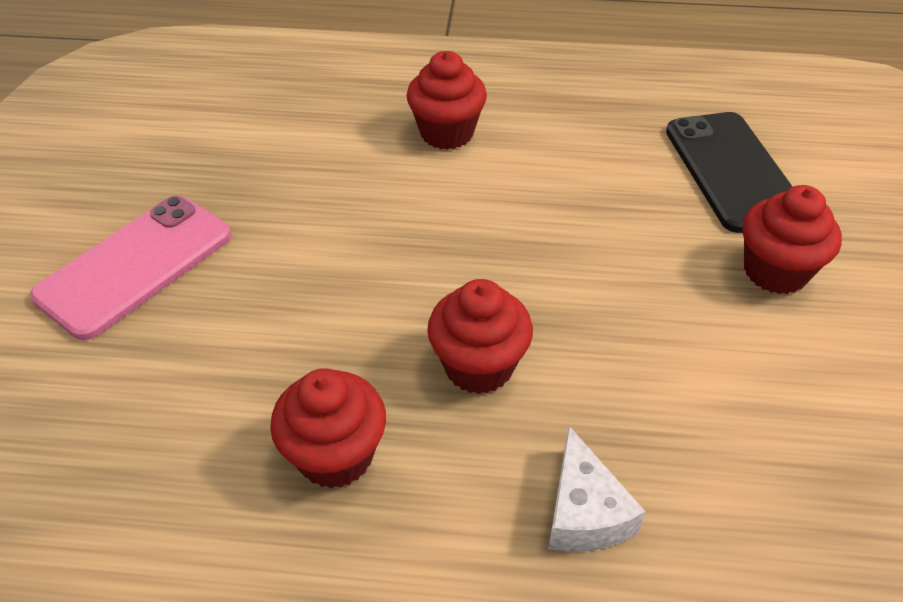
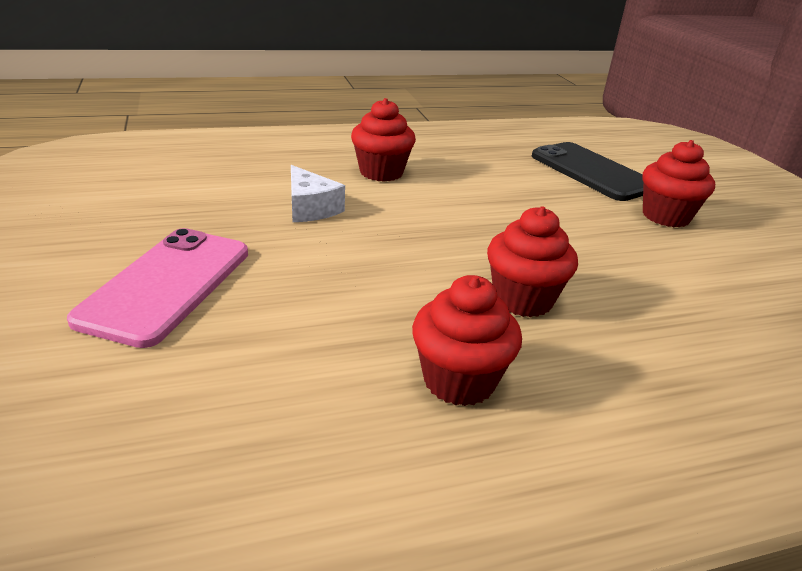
camera: 25 degrees left, 15 degrees down
white cheese [548,426,646,552] -> white cheese moved to [291,165,345,222]

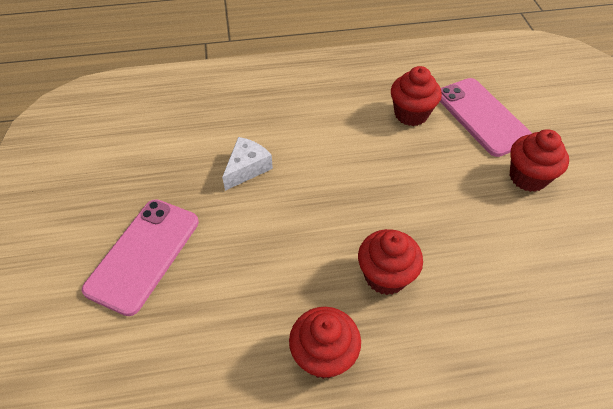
camera: 10 degrees right, 20 degrees up
white cheese [291,165,345,222] -> white cheese turned 120 degrees counterclockwise [222,137,273,191]
red cupcake [351,98,416,182] -> red cupcake moved to [391,66,442,126]
black phone [532,142,643,201] -> pink phone [440,78,532,157]

